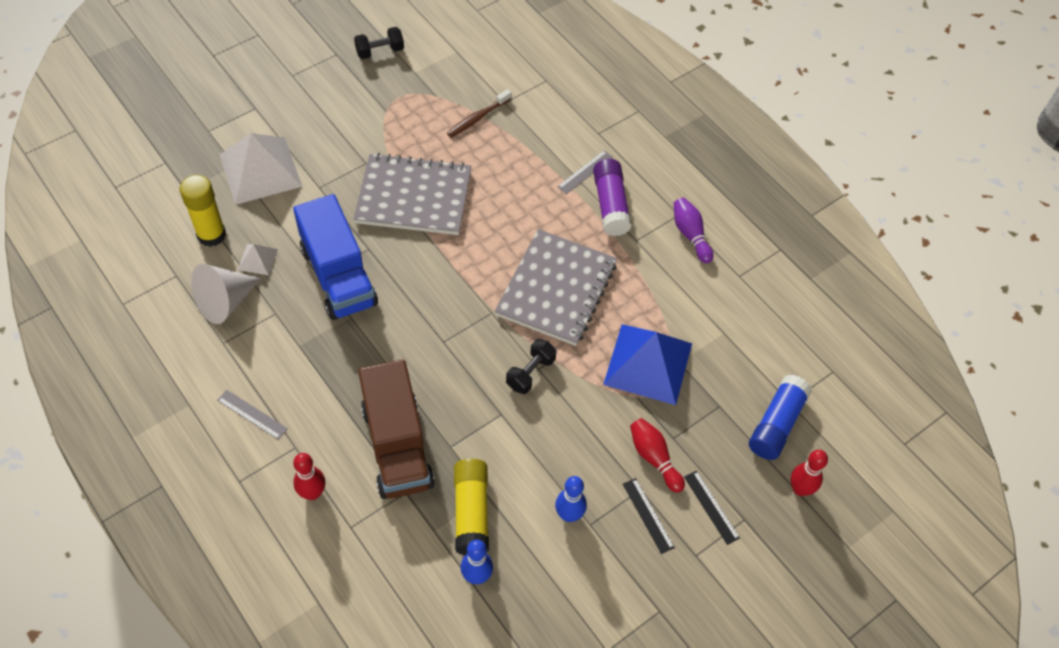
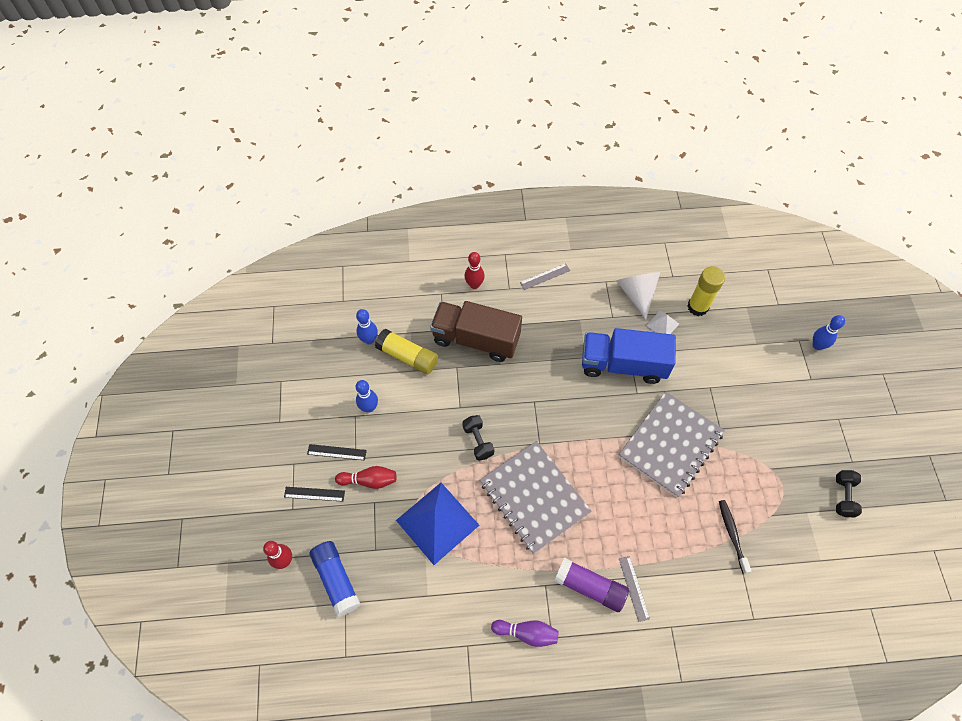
camera: 125 degrees right, 5 degrees up
white pyramid [220,133,302,205] -> none
brown toothbrush [447,89,511,138] -> black toothbrush [719,500,751,574]
none -> blue bowling pin [813,315,845,350]

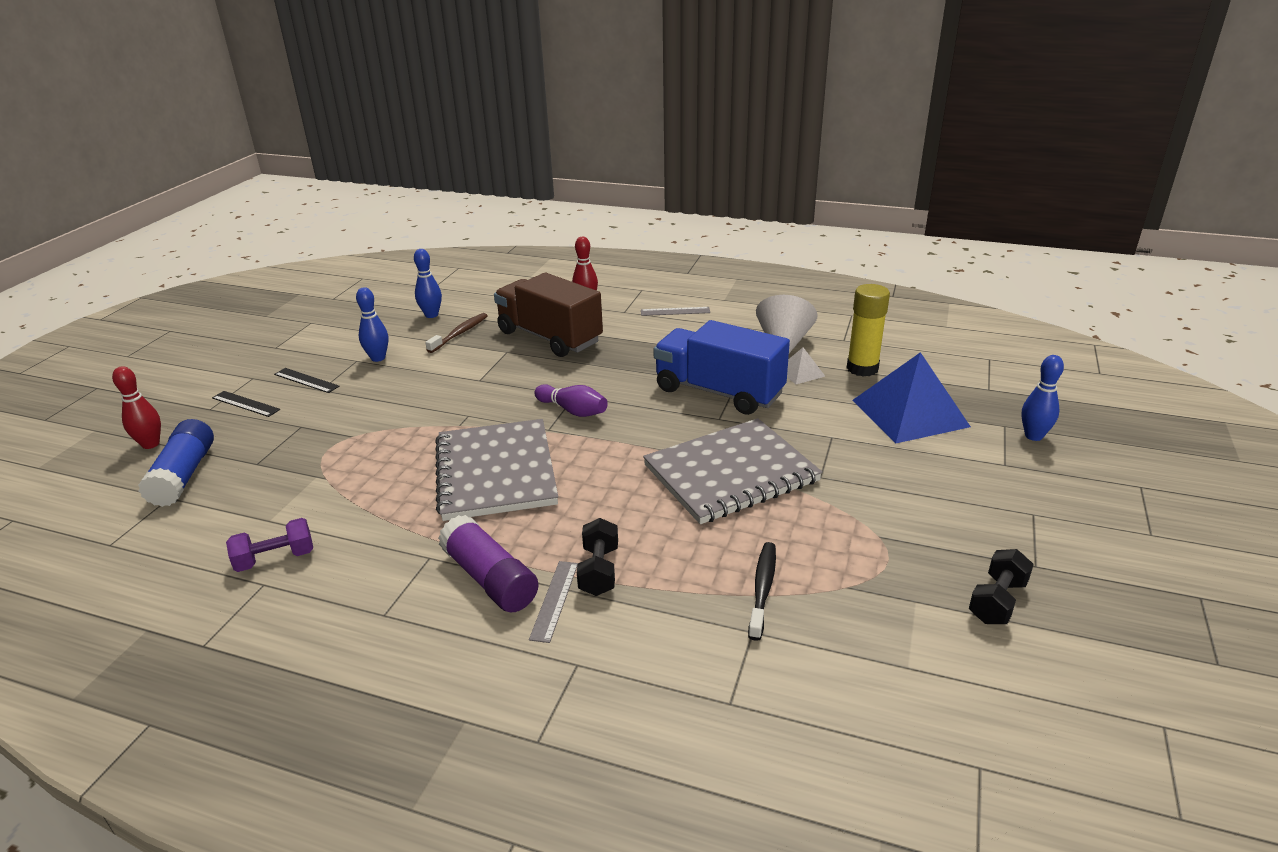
camera: 25 degrees right, 30 degrees down
red bowling pin [335,466,397,489] -> none
yellow glue stick [375,329,438,374] -> brown toothbrush [425,313,488,353]
blue pyramid [396,483,479,565] -> blue pyramid moved to [852,352,971,443]
black dumbbell [462,415,494,461] -> black dumbbell moved to [577,518,618,596]
purple bowling pin [491,620,559,647] -> purple bowling pin moved to [534,384,608,417]
none -> purple dumbbell [226,518,313,572]

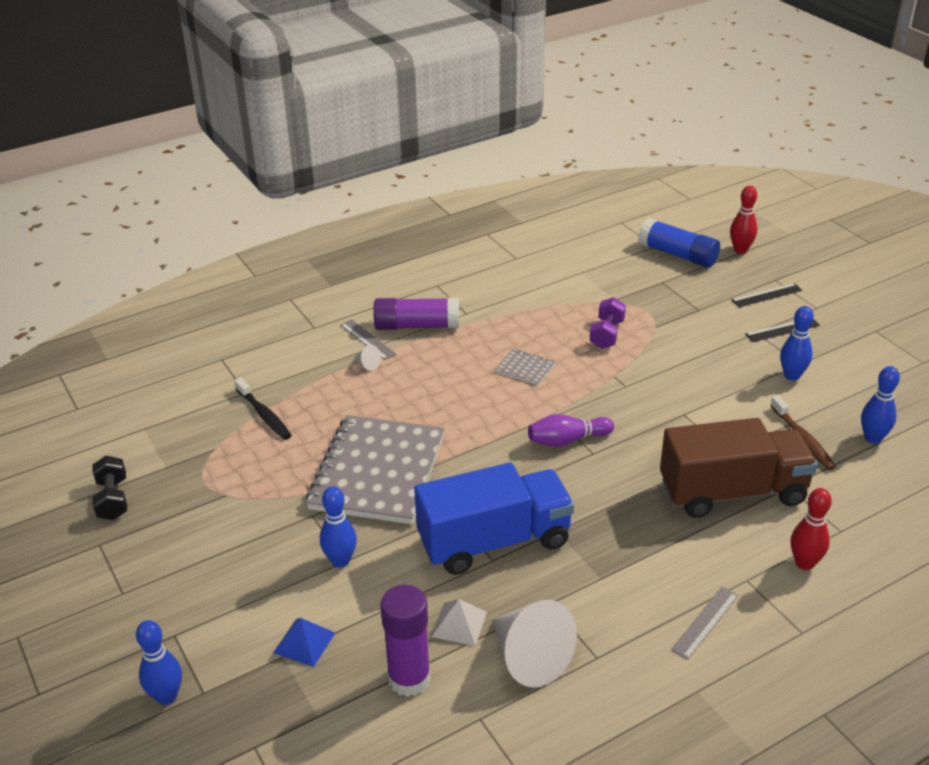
camera: 130 degrees right, 5 degrees up
purple dumbbell [226,518,313,572] -> purple dumbbell moved to [590,297,626,349]
grey notebook [435,419,558,521] -> grey notebook [495,349,555,385], size x0.40
black dumbbell [577,518,618,596] -> white cone [354,344,381,371]
yellow glue stick [847,284,890,377] -> purple glue stick [380,585,431,697]
blue pyramid [852,352,971,443] -> blue pyramid [273,618,335,667], size x0.45
none -> blue bowling pin [320,486,357,568]

